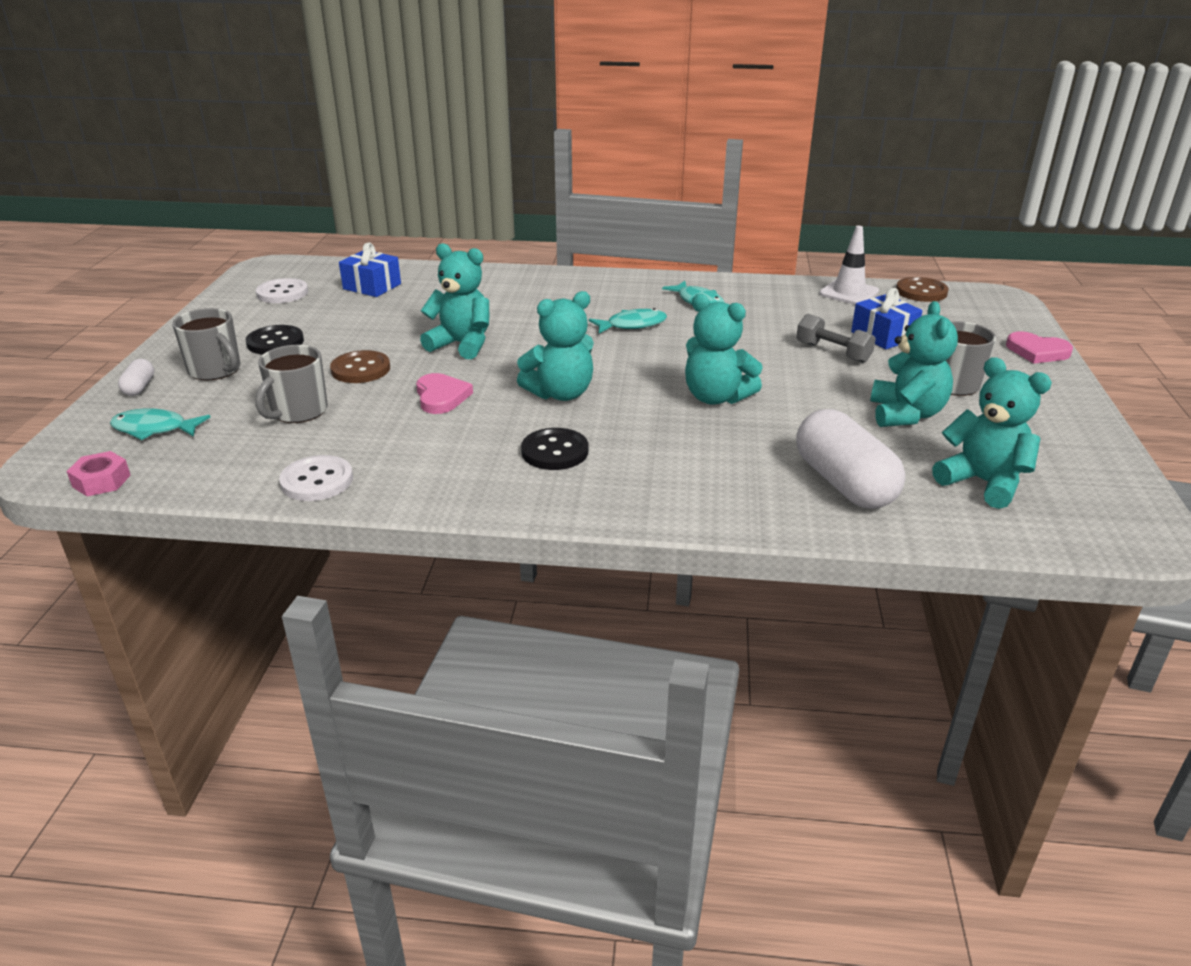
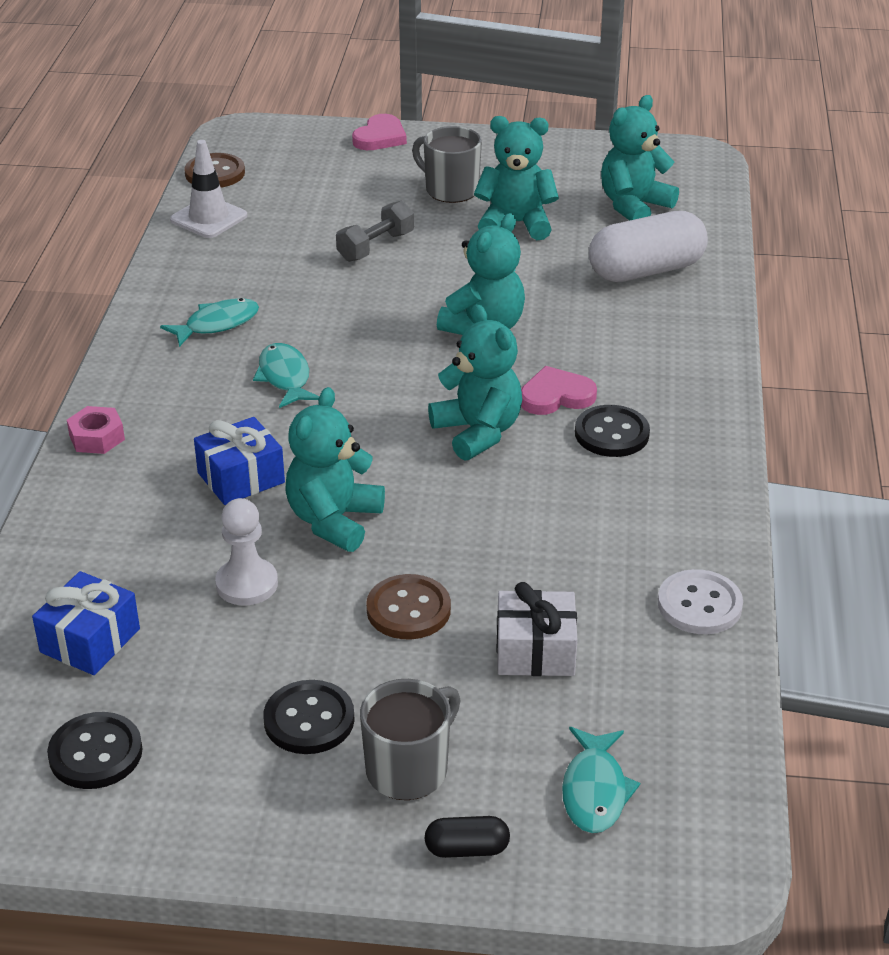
camera: 90 degrees left, 5 degrees up
pink nut [66,451,131,496] -> pink nut moved to [67,406,125,454]
white capsule [118,359,154,396] -> black capsule [425,816,510,858]
grey mug [255,345,328,423] -> white gift [497,582,577,676]
white button [256,278,308,303] -> black button [47,712,143,789]
pink heart [416,373,473,414] -> pink heart moved to [521,366,597,415]
blue gift [851,288,922,349] -> blue gift moved to [194,417,285,505]
none -> white pawn [215,498,278,605]

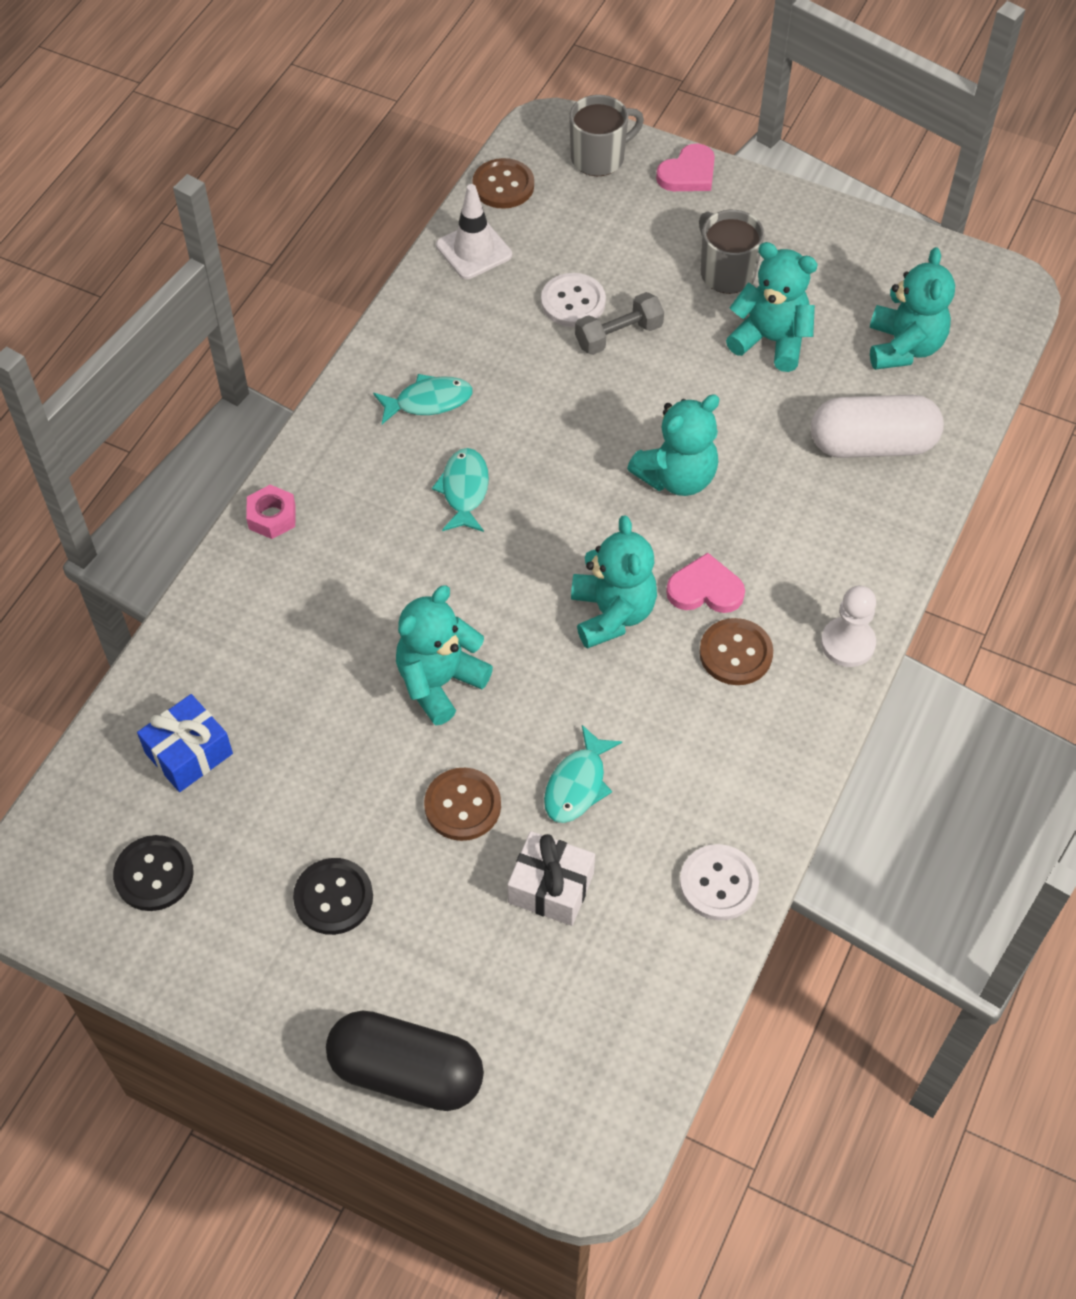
camera: 20 degrees right, 20 degrees up
blue gift [194,417,285,505] -> none
white pawn [215,498,278,605] -> white pawn moved to [821,586,876,667]
grey mug [360,679,461,800] -> grey mug moved to [569,95,644,176]
black capsule [425,816,510,858] -> black capsule [326,1010,484,1111], size x2.21
turquoise fish [562,727,640,833] -> turquoise fish moved to [544,725,622,823]
black button [575,405,650,457] -> brown button [699,618,773,685]
turquoise teddy bear [601,95,679,221] -> turquoise teddy bear turned 120 degrees clockwise [870,247,955,370]
none -> white button [541,273,606,327]

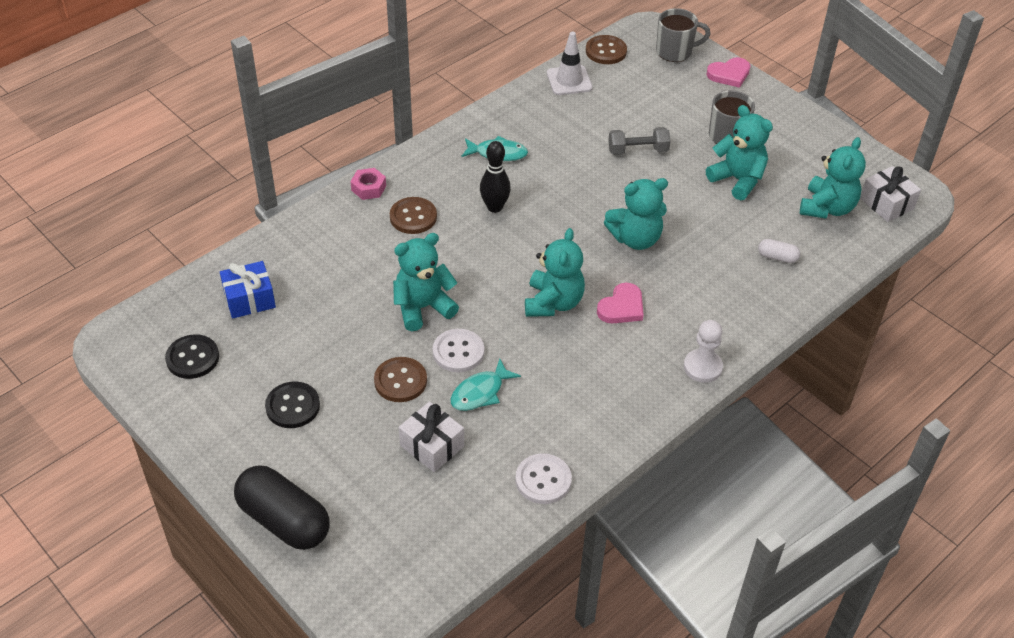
camera: 20 degrees right, 10 degrees down
turquoise fish [432,448,489,532] -> black bowling pin [480,141,511,213]
white button [541,273,606,327] -> white button moved to [433,329,484,372]
pink heart [666,553,745,613] -> pink heart turned 105 degrees clockwise [597,283,644,323]
brown button [699,618,773,685] -> brown button moved to [390,197,437,234]
white capsule [811,395,944,458] -> white capsule [758,239,800,263], size x0.45
none -> white gift [860,166,921,222]

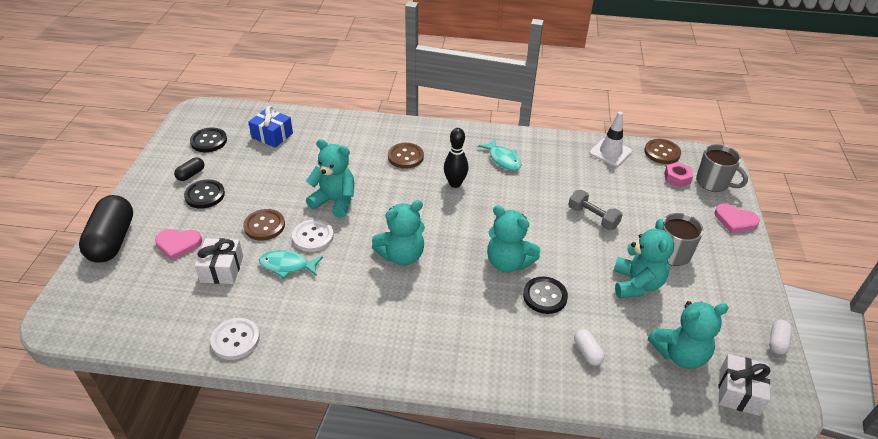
camera: 50 degrees right, 5 degrees down
pink nut [350,168,386,200] -> pink nut moved to [664,162,693,187]
pink heart [597,283,644,323] -> pink heart moved to [155,229,202,260]
white pawn [684,320,723,383] -> none
none -> black capsule [174,157,204,181]
none -> black button [523,277,568,314]
none -> white capsule [769,320,792,354]

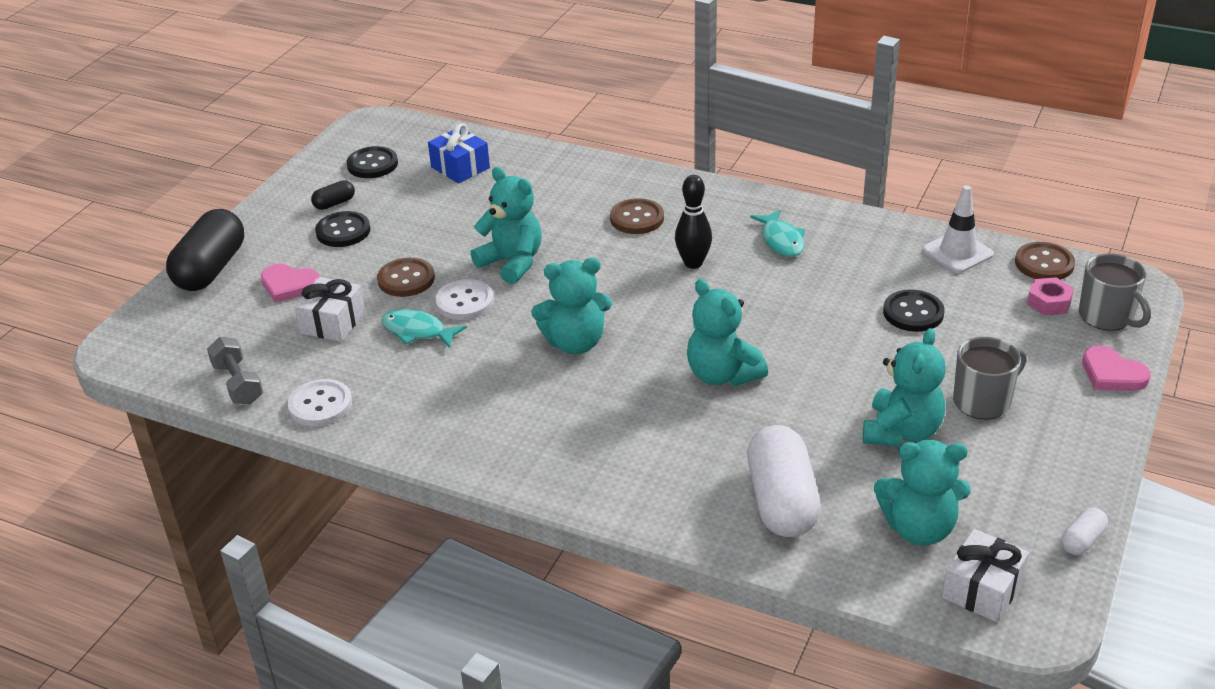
camera: 20 degrees right, 5 degrees down
black button [523,277,568,314] -> black button moved to [883,289,944,332]
grey dumbbell [568,190,623,230] -> grey dumbbell moved to [207,337,263,404]
white capsule [574,329,605,366] -> white capsule [747,425,821,537], size x2.21

